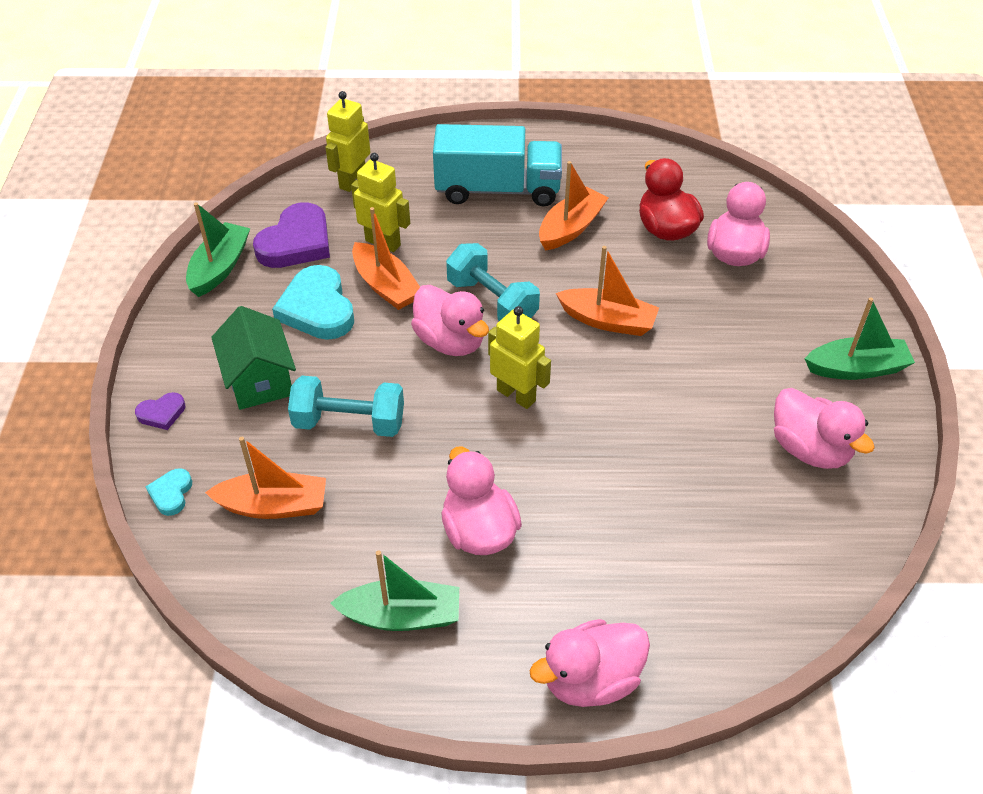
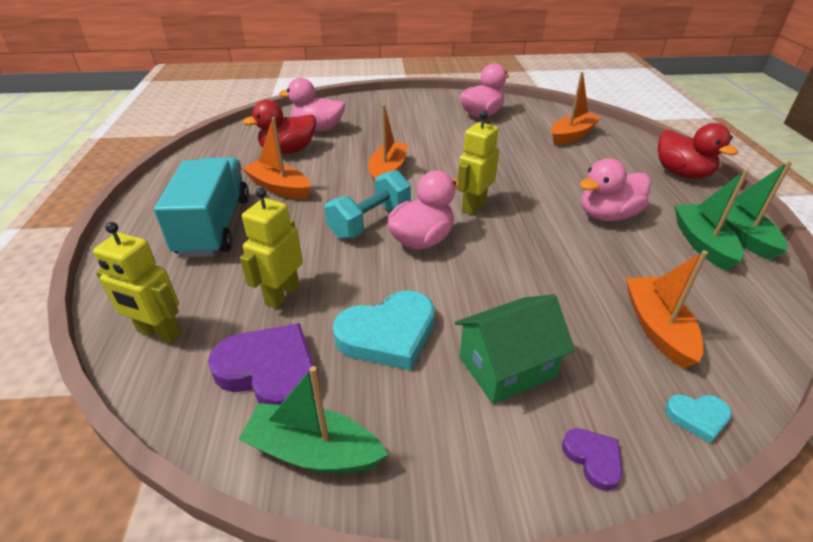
camera: 95 degrees left, 10 degrees down
turquoise dumbbell [288,376,404,437] -> none
orange boat [352,207,420,310] -> orange boat moved to [551,72,601,145]
pink duck [530,619,650,707] -> red duck [658,123,738,179]
green boat [805,297,915,380] -> green boat moved to [724,161,792,260]

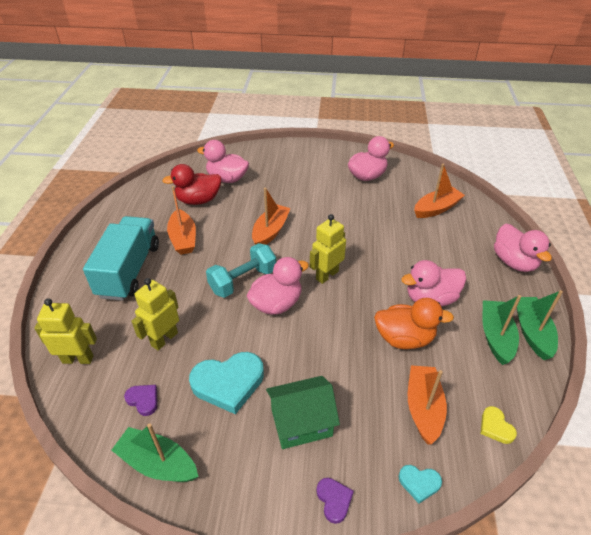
camera: 10 degrees right, 5 degrees up
yellow robot [93,222,181,343] -> yellow robot turned 150 degrees clockwise [34,298,97,364]
purple heart [208,323,314,405] -> purple heart [124,385,158,416], size x0.49
orange boat [242,117,310,199] -> orange boat turned 150 degrees counterclockwise [167,186,196,255]
red duck [658,123,738,179] -> pink duck [494,224,552,272]
none -> orange duck [374,298,454,349]
none -> yellow heart [481,406,517,444]

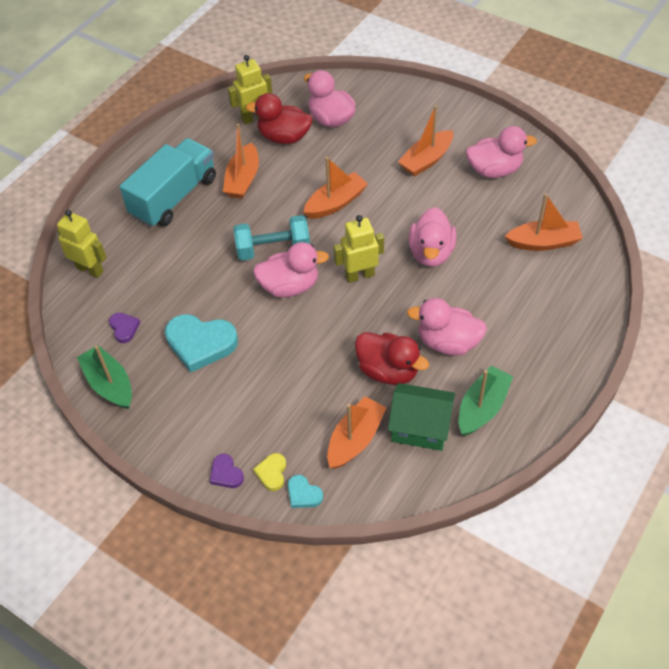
camera: 30 degrees right, 10 degrees up
yellow robot [131,278,179,351] -> yellow robot moved to [228,55,272,125]
green house [266,376,340,449] -> green house moved to [388,383,455,451]
purple heart [316,478,354,524] -> purple heart turned 135 degrees clockwise [210,454,244,488]
orange duck [374,298,454,349] -> red duck [355,332,429,385]
yellow heart [481,406,517,444] -> yellow heart moved to [253,453,286,491]
pink duck [494,224,552,272] -> pink duck moved to [409,207,456,267]
green boat [517,290,563,360] -> none
none -> orange boat [398,105,453,177]

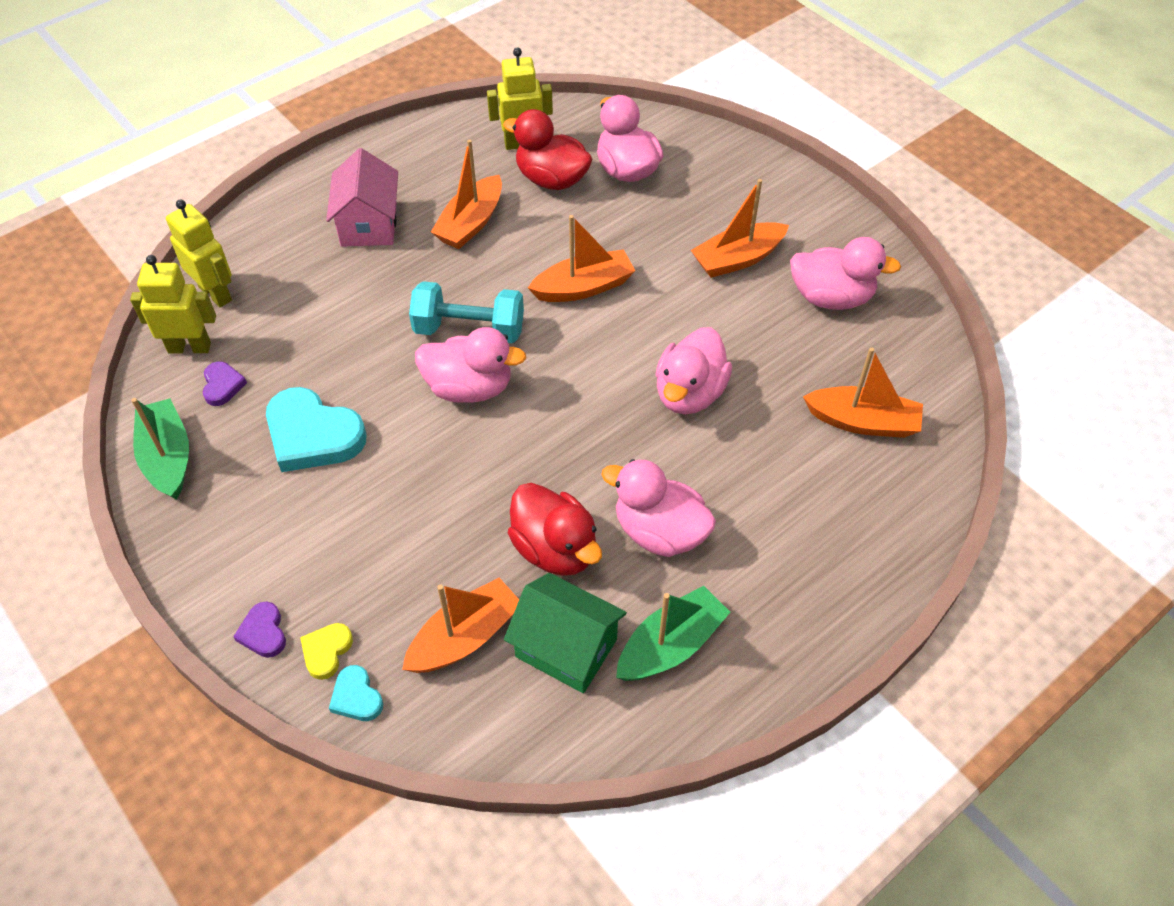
camera: 15 degrees right, 0 degrees up
turquoise truck [120,138,216,228] -> pink house [326,148,398,247]
yellow robot [334,215,384,283] -> yellow robot moved to [130,255,216,354]

